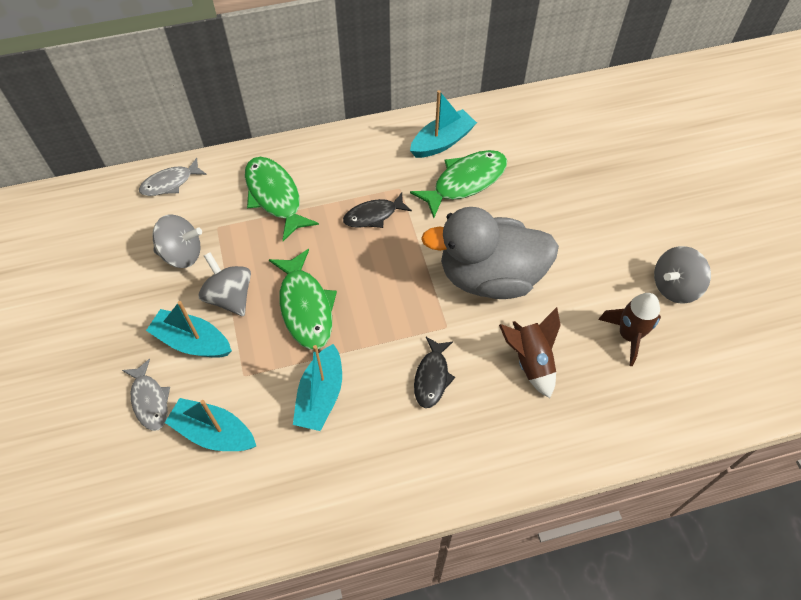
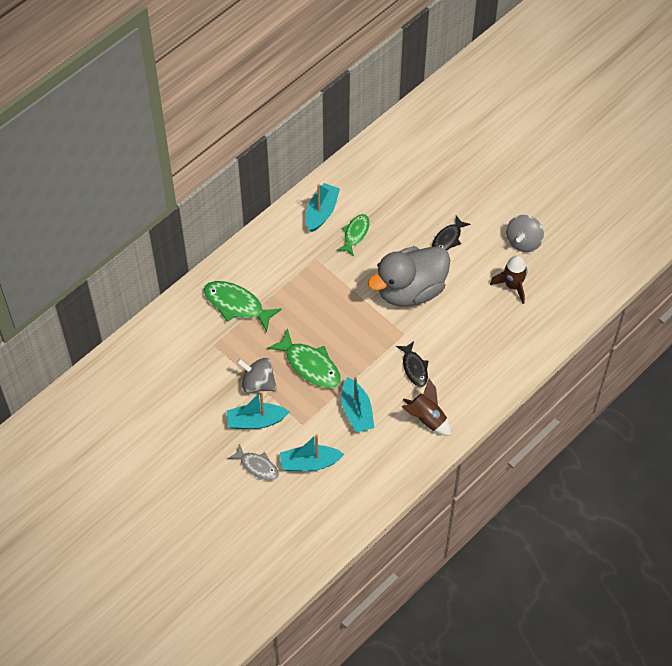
camera: 30 degrees left, 0 degrees up
grey fish [139,158,207,196] -> none
grey spinning top [152,215,202,268] -> none
black fish [343,193,412,228] -> black fish moved to [432,216,471,251]
green fish [410,150,507,218] -> green fish [337,214,370,256], size x0.63
brown rocket [499,307,561,398] -> brown rocket moved to [401,379,451,436]

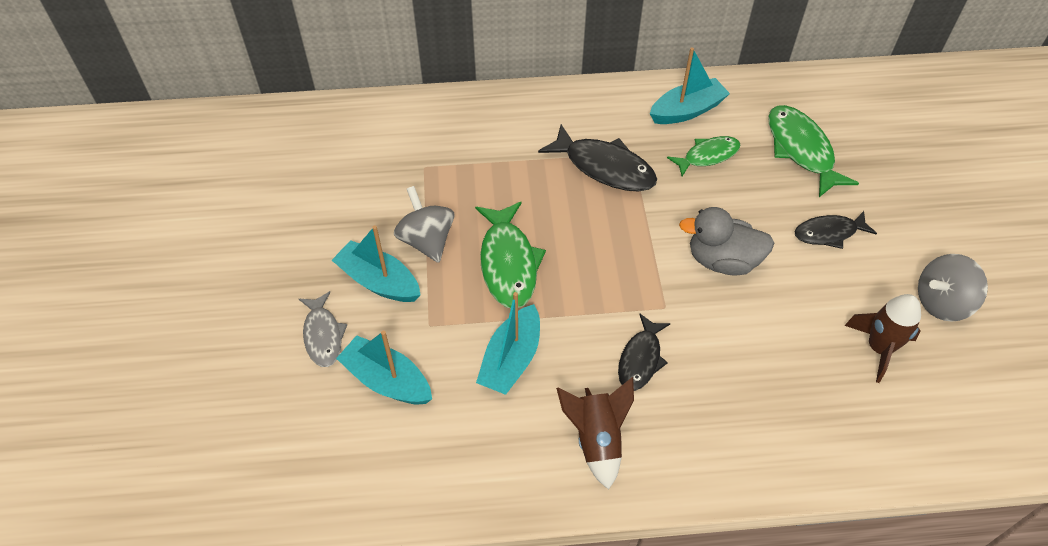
camera: 40 degrees right, 5 degrees down
green fish [203,281,282,332] -> green fish moved to [768,105,859,197]
grey duck [368,246,450,307] -> grey duck [679,207,774,276], size x0.62
none -> black fish [538,124,657,191]

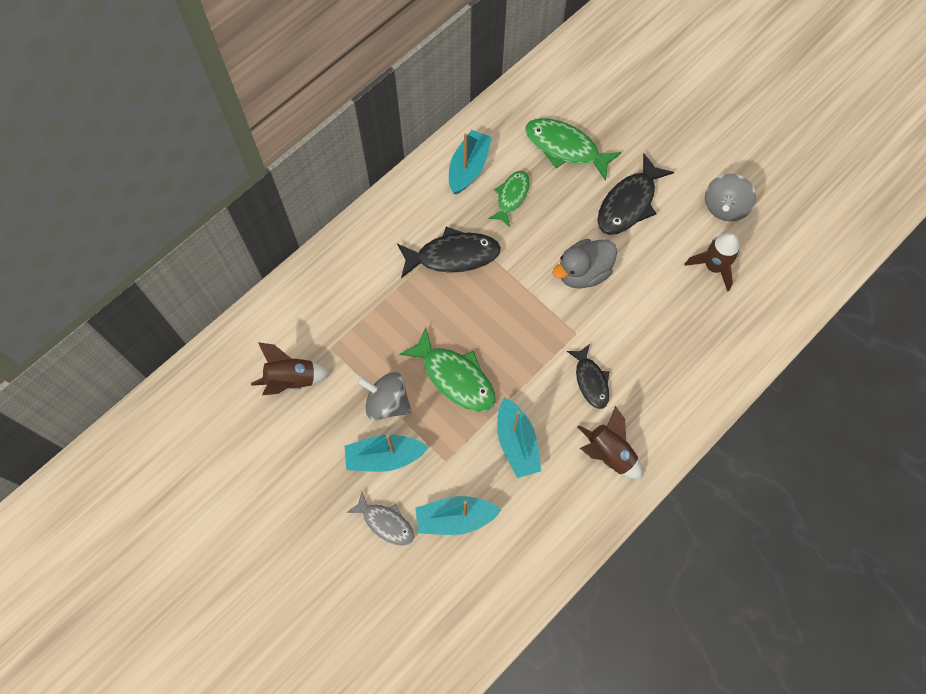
camera: 40 degrees left, 15 degrees up
black fish [795,211,877,249] -> black fish [597,153,674,235], size x1.58
none -> brown rocket [251,342,330,396]

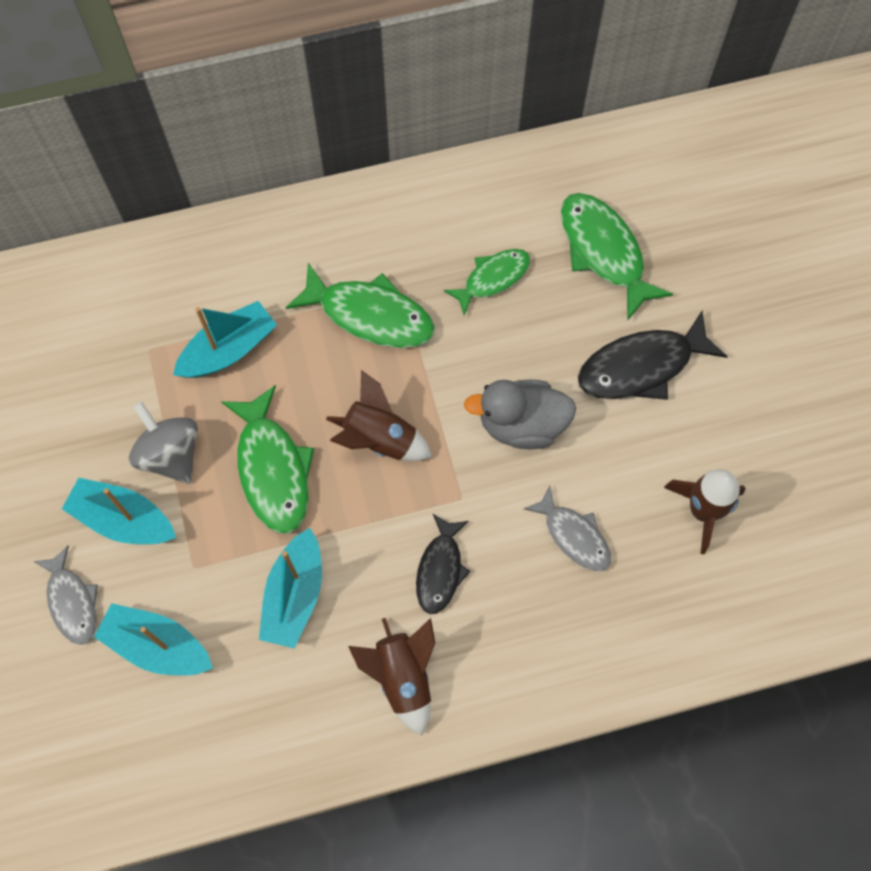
camera: 30 degrees right, 0 degrees up
brown rocket [251,342,330,396] -> brown rocket moved to [326,370,432,461]
black fish [397,227,501,278] -> green fish [286,263,435,348]
turquoise boat [449,130,492,194] -> turquoise boat moved to [173,301,277,378]
grey spinning top [705,174,756,222] -> none
none -> grey fish [524,486,611,571]

